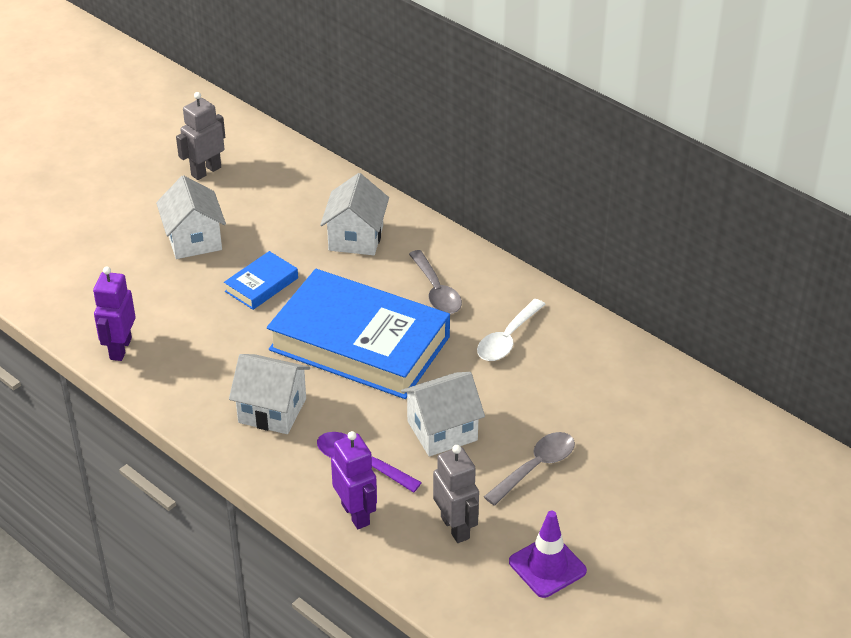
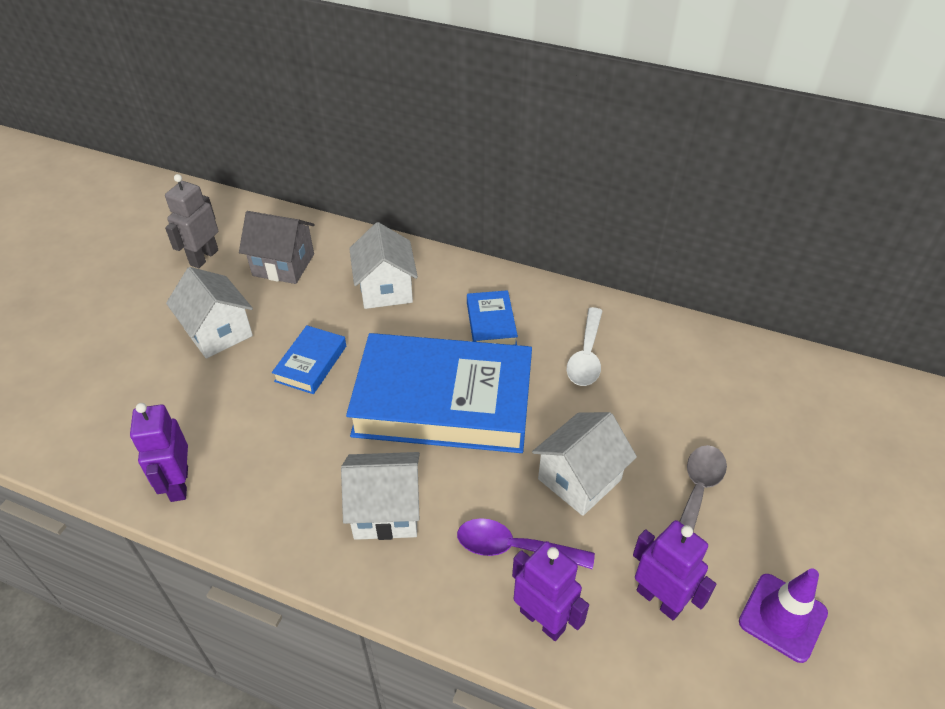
camera: 20 degrees left, 5 degrees up
grey spoon [409,250,462,314] -> blue book [467,290,518,345]
grey robot [433,445,479,543] -> purple robot [633,520,716,620]
none -> grey house [239,211,314,284]

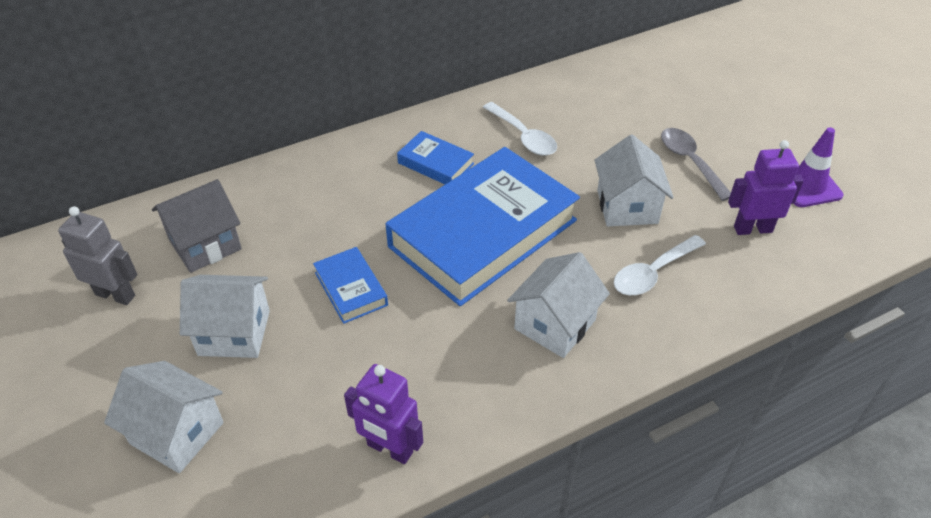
camera: 50 degrees left, 0 degrees up
grey robot [165,174,218,268] -> grey robot turned 135 degrees clockwise [58,207,137,305]
white house [349,222,418,309] -> white house moved to [104,361,224,473]
purple spoon [457,518,595,569] -> white spoon [614,235,706,295]
purple robot [512,541,589,641] -> none

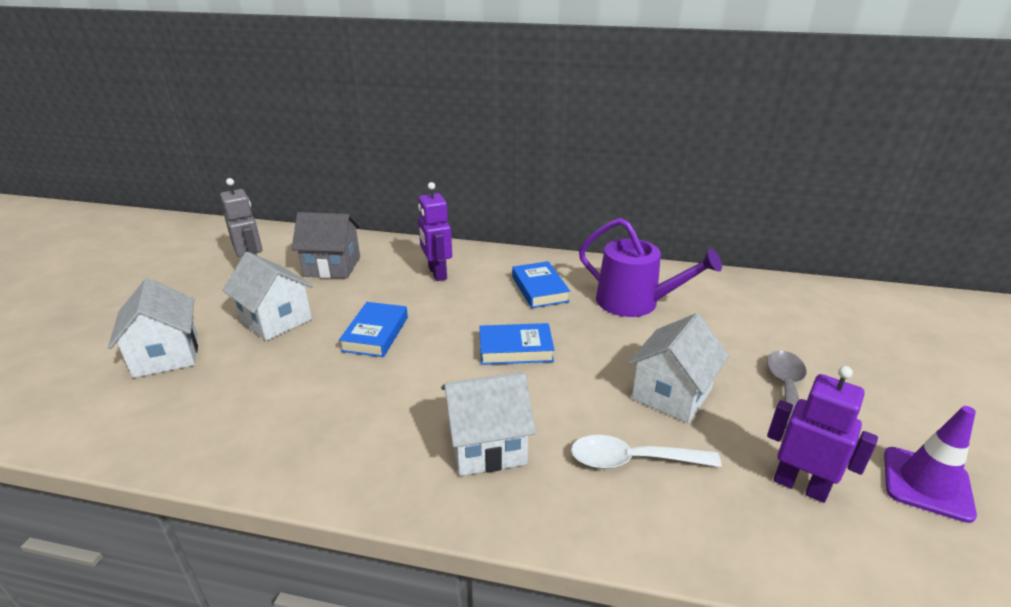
camera: 40 degrees right, 15 degrees down
purple robot [344,364,423,464] -> purple robot moved to [418,182,452,281]
blue book [386,147,580,306] -> blue book [480,323,554,365], size x0.43
white spoon [483,102,557,156] -> purple watering can [579,218,722,317]

